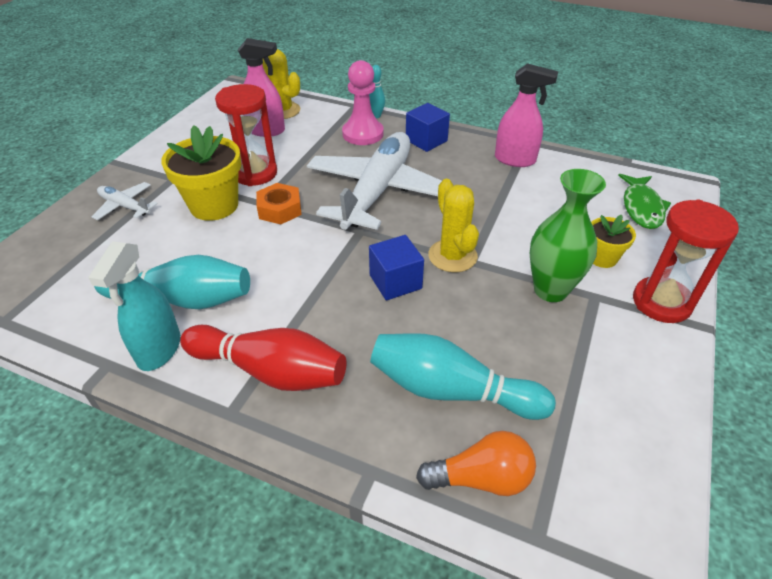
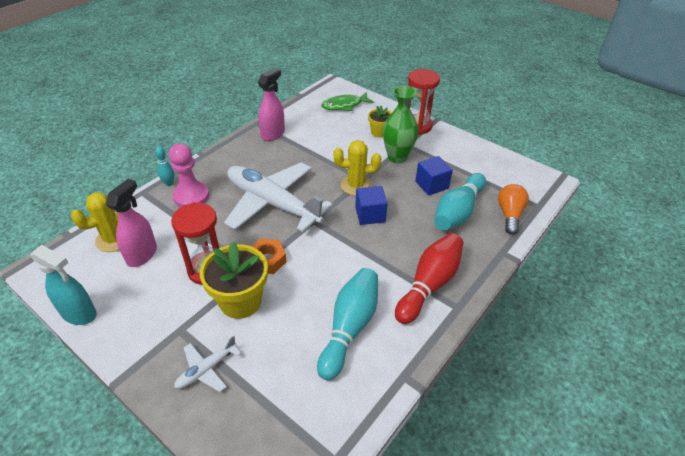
camera: 75 degrees left, 0 degrees up
turquoise spray bottle [88,241,181,371] -> turquoise spray bottle moved to [30,245,97,325]
blue cube [406,103,450,152] -> blue cube moved to [415,156,453,196]
green fish [618,174,671,229] -> green fish turned 135 degrees clockwise [321,93,374,111]

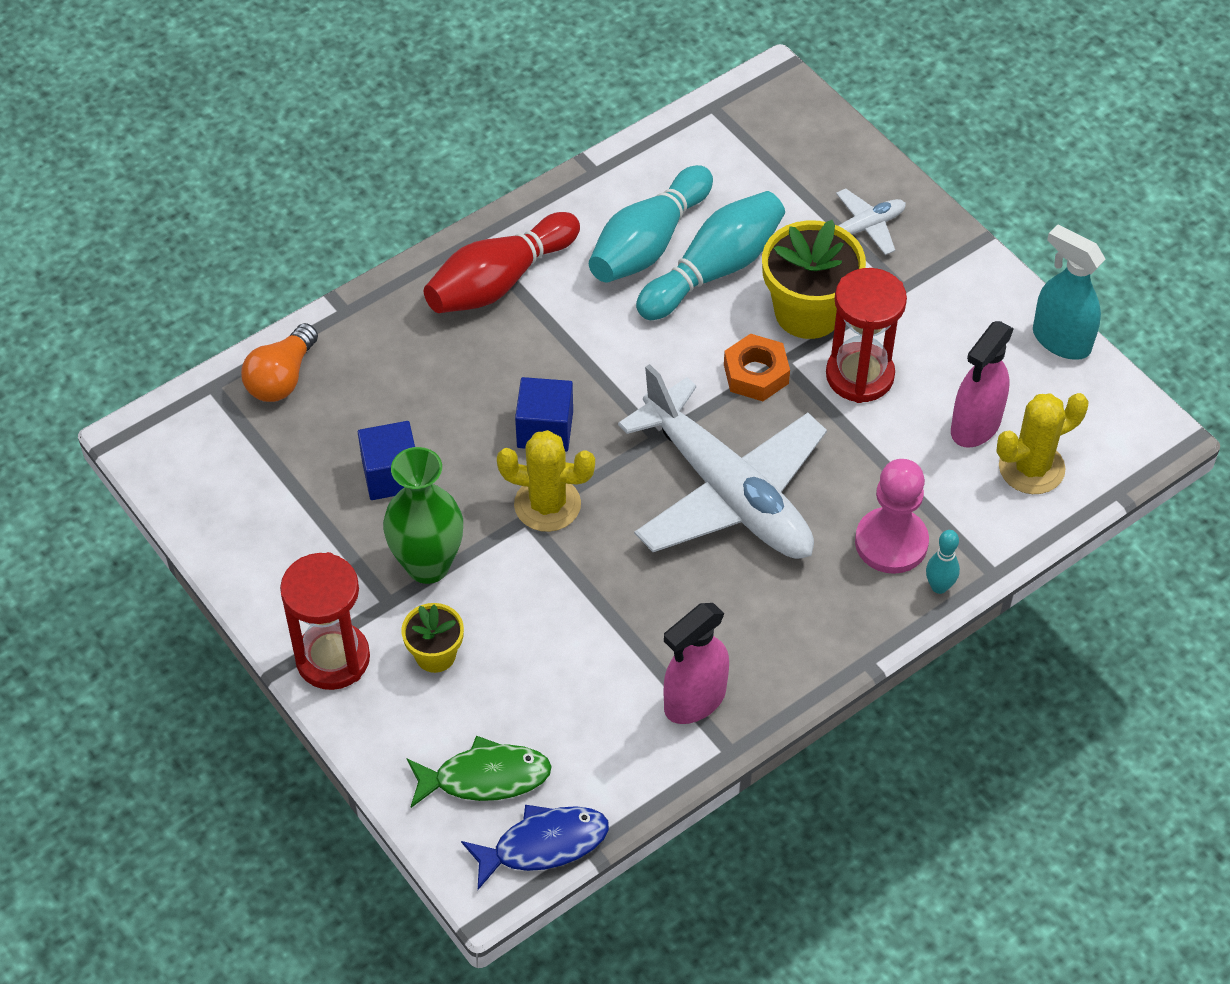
camera: 165 degrees left, 10 degrees up
turquoise bowling pin [434,173,486,230] -> turquoise bowling pin moved to [636,191,785,320]
none -> blue fish [461,805,609,890]

